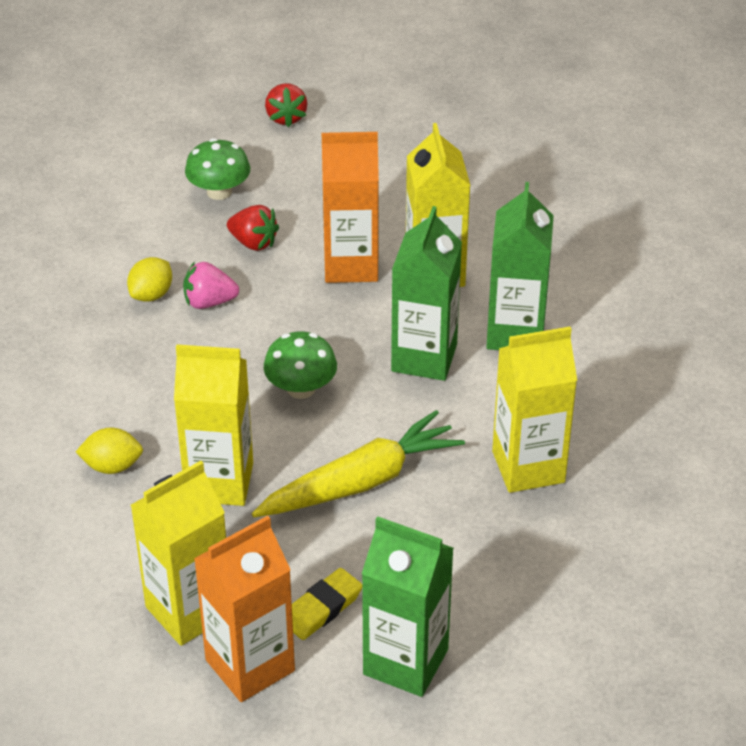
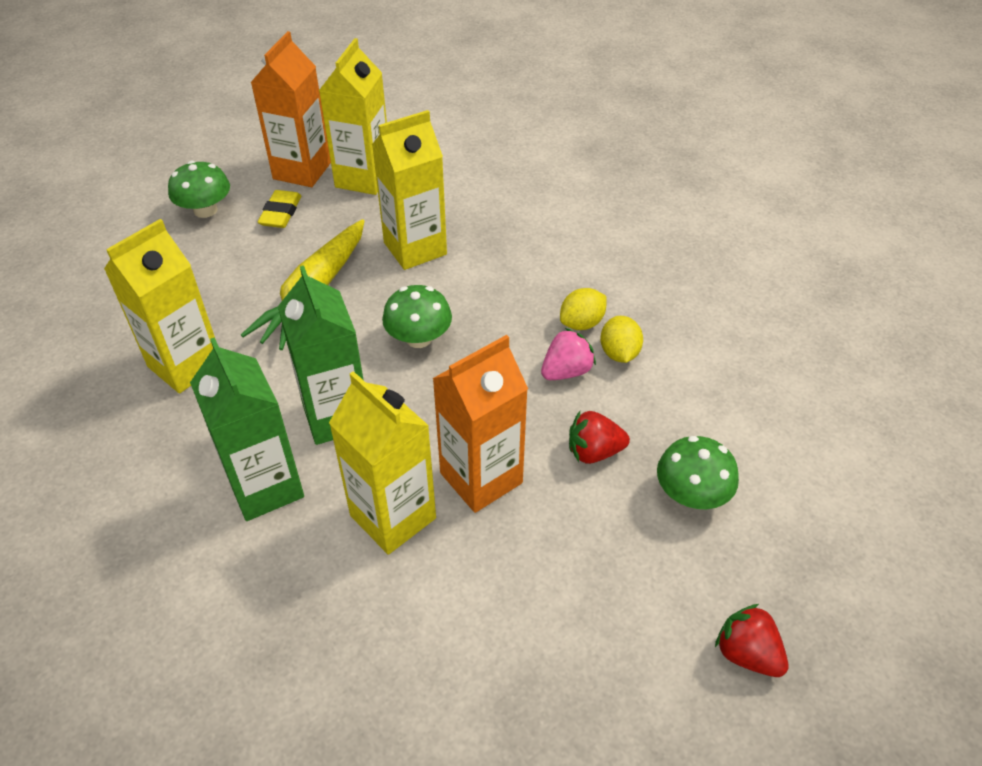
camera: 145 degrees right, 5 degrees up
yellow lemon [76,427,143,474] -> yellow lemon moved to [560,288,606,330]
green carton [362,516,454,697] -> green mushroom [168,161,230,218]

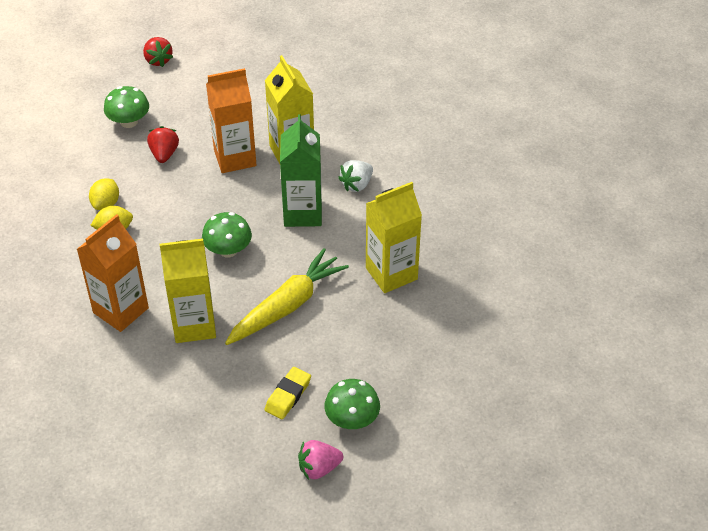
camera: 160 degrees left, 0 degrees up
green carton [190,337,304,521] -> white strawberry [338,160,373,192]
orange carton [250,31,331,187] -> orange carton moved to [77,214,149,332]
yellow carton [319,38,387,195] -> none
pink strawberry [541,328,596,380] -> pink strawberry moved to [298,440,343,480]
red strawberry [569,411,630,464] -> red strawberry turned 105 degrees counterclockwise [147,126,179,163]

